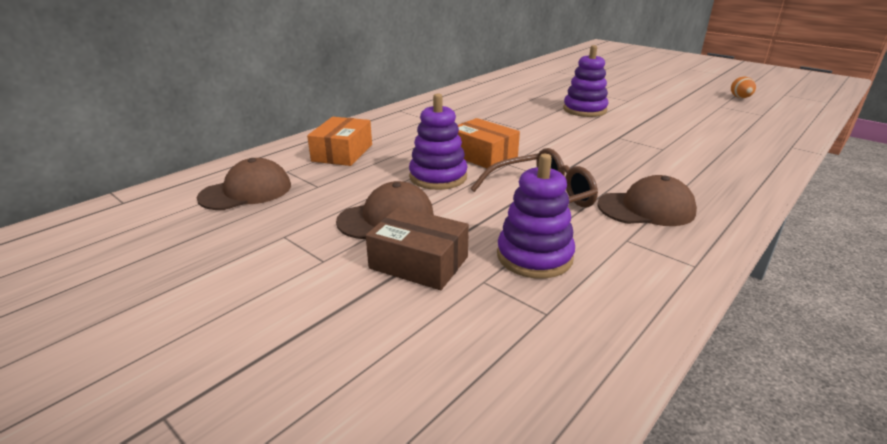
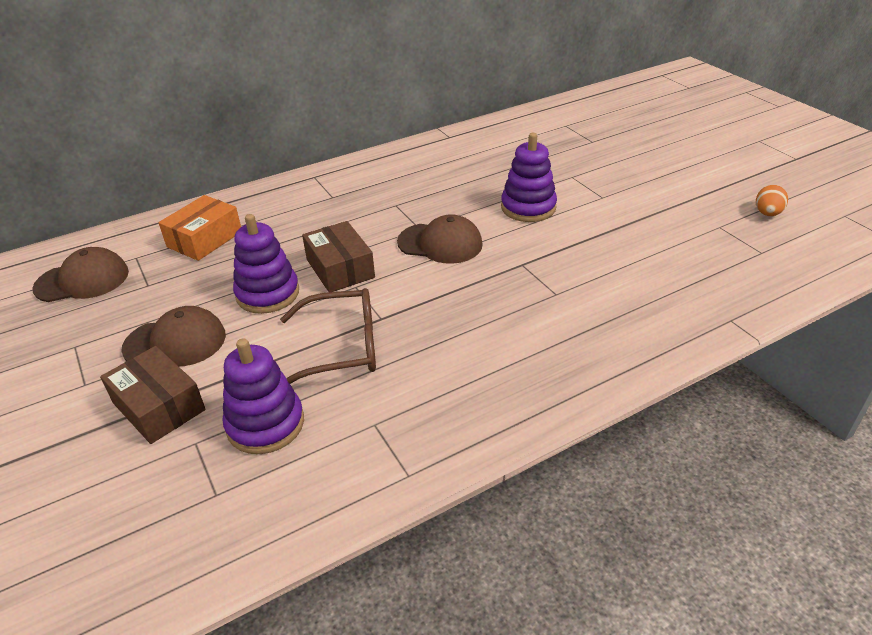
camera: 20 degrees right, 10 degrees up
orange box [458,118,520,168] -> brown box [302,221,375,292]
brown cap [597,175,697,226] -> brown cap moved to [397,214,482,264]

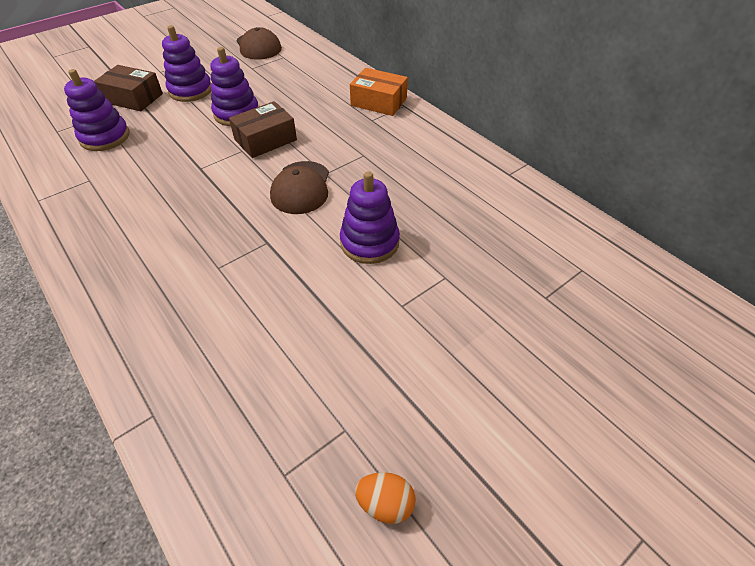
camera: 80 degrees right, 10 degrees up
brown box [100,346,206,444] -> brown box turned 75 degrees clockwise [94,65,163,111]
brown cap [121,306,226,366] -> purple stacking toy [162,25,211,102]
orange box [159,195,241,261] -> orange box moved to [350,68,408,116]
brown glasses [280,288,376,384] -> none

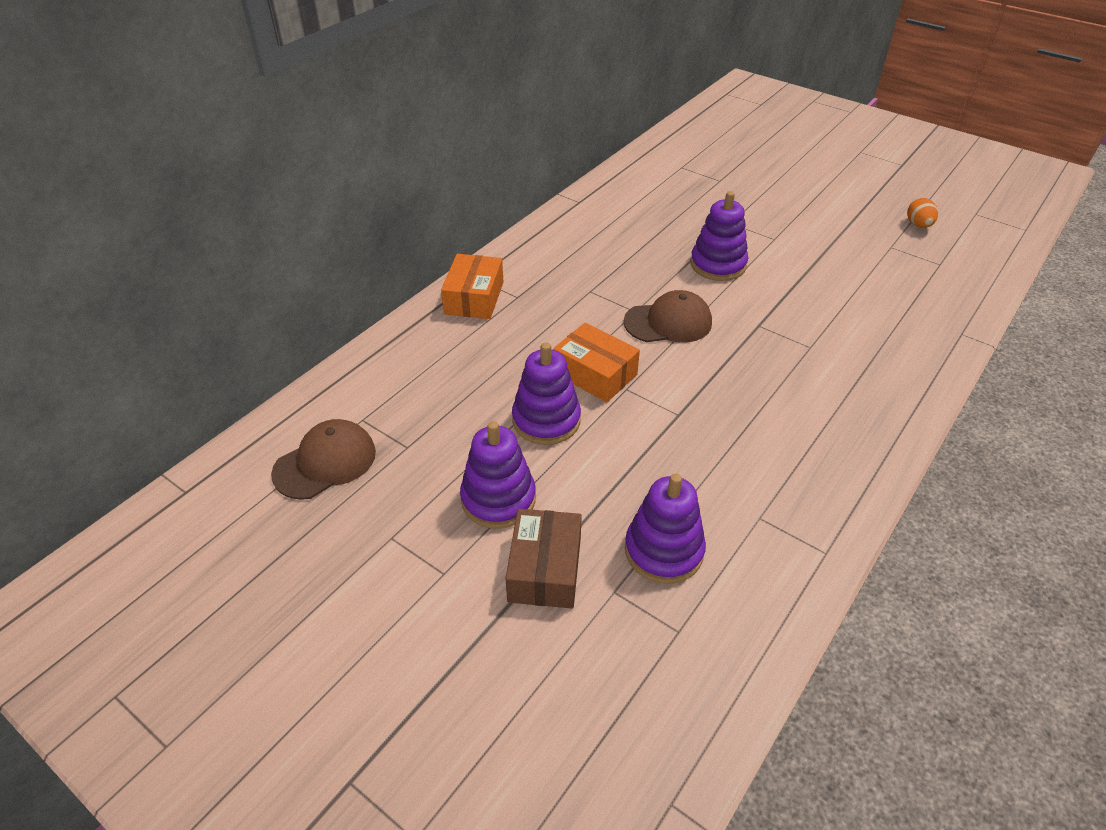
camera: 105 degrees left, 5 degrees down
brown box [229,101,297,158] -> orange box [553,322,640,402]

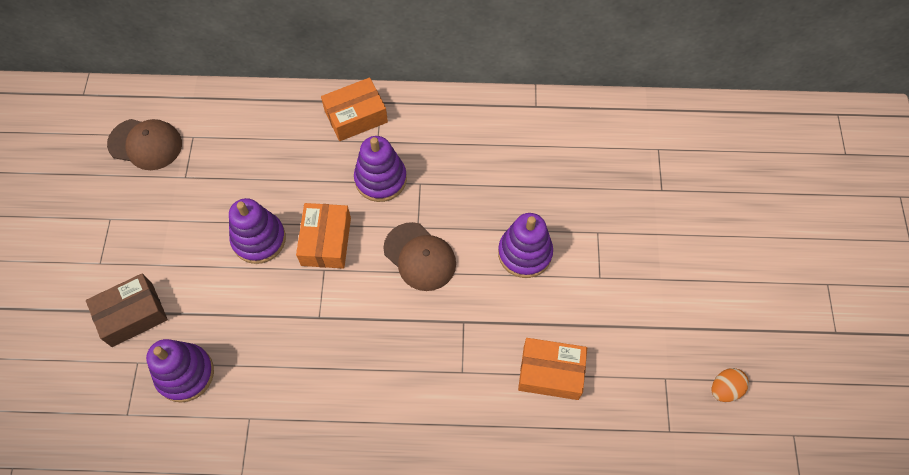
camera: 55 degrees right, 20 degrees up
purple stacking toy [460,421,536,529] -> purple stacking toy moved to [354,136,407,202]
none -> orange box [518,338,587,400]

